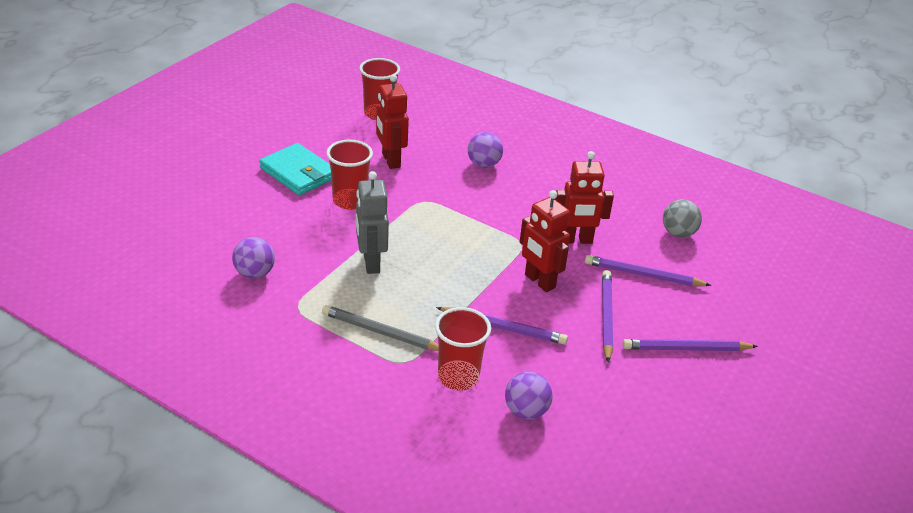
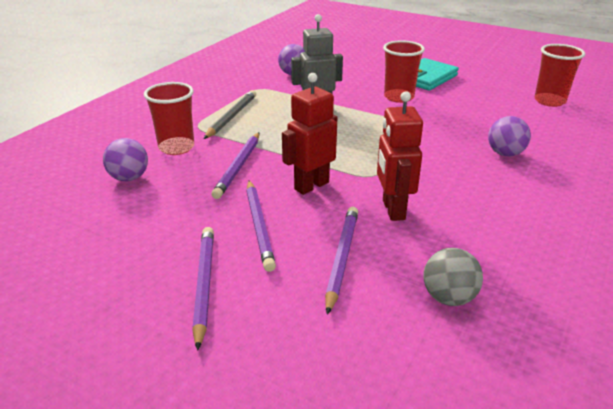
camera: 90 degrees right, 5 degrees down
red robot [376,74,409,169] -> none
purple pencil [602,270,613,363] -> purple pencil turned 75 degrees clockwise [246,181,276,272]

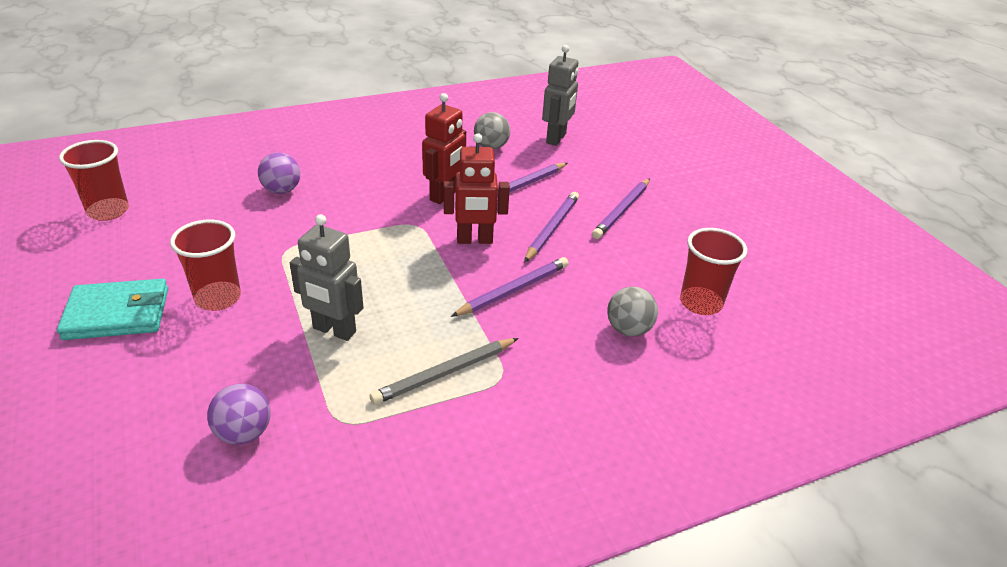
camera: 145 degrees left, 5 degrees up
purple ball [103,138,148,181] -> grey ball [607,286,658,337]
red cup [144,82,194,155] -> red cup moved to [680,228,747,315]
none -> grey robot [542,45,579,146]

